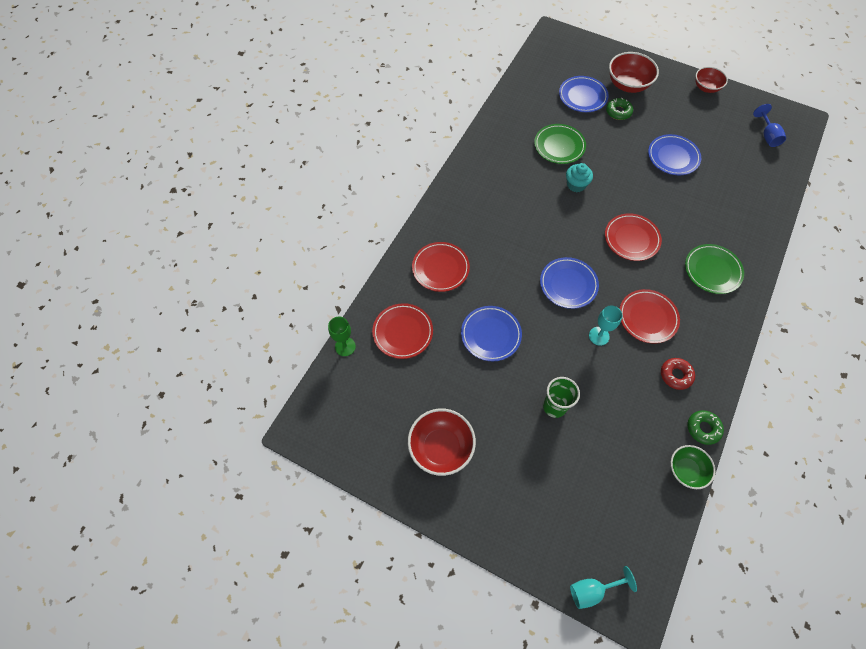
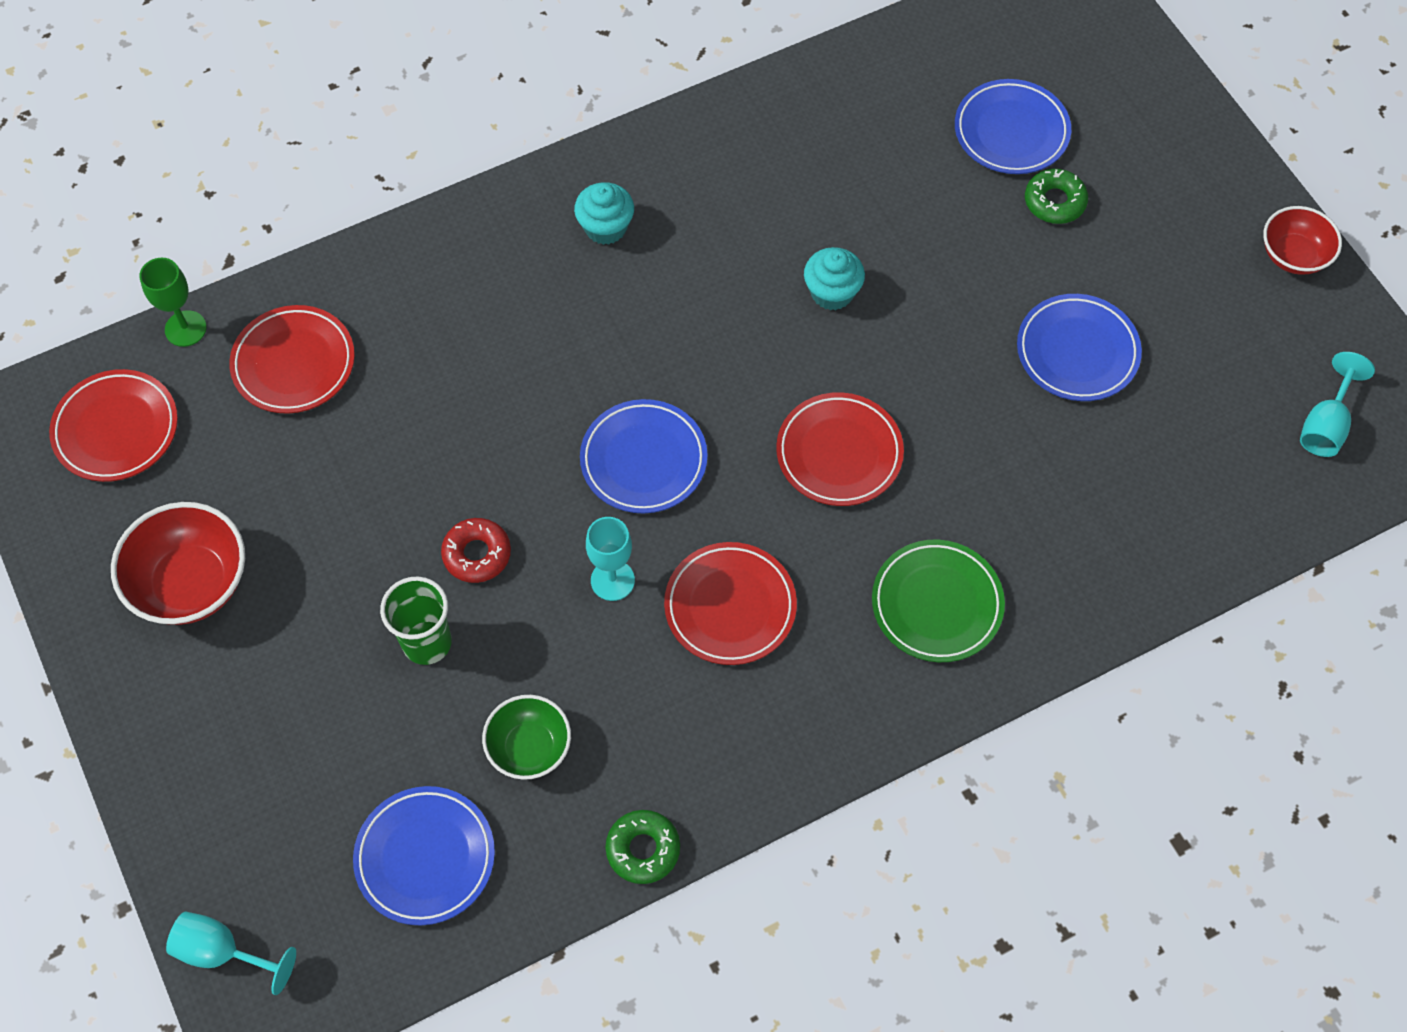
camera: 35 degrees right, 0 degrees up
red plate [412,242,470,292] -> red plate moved to [49,369,178,482]
blue plate [461,306,522,361] -> blue plate moved to [353,786,495,926]
green plate [534,124,586,164] -> none
red bowl [609,52,659,93] -> none
red donut [661,358,695,390] -> red donut moved to [441,518,511,583]
green bowl [671,445,715,489] -> green bowl moved to [482,695,571,780]
blue goblet [753,104,786,147] -> turquoise goblet [1300,352,1375,457]
none -> turquoise cupcake [574,182,634,245]

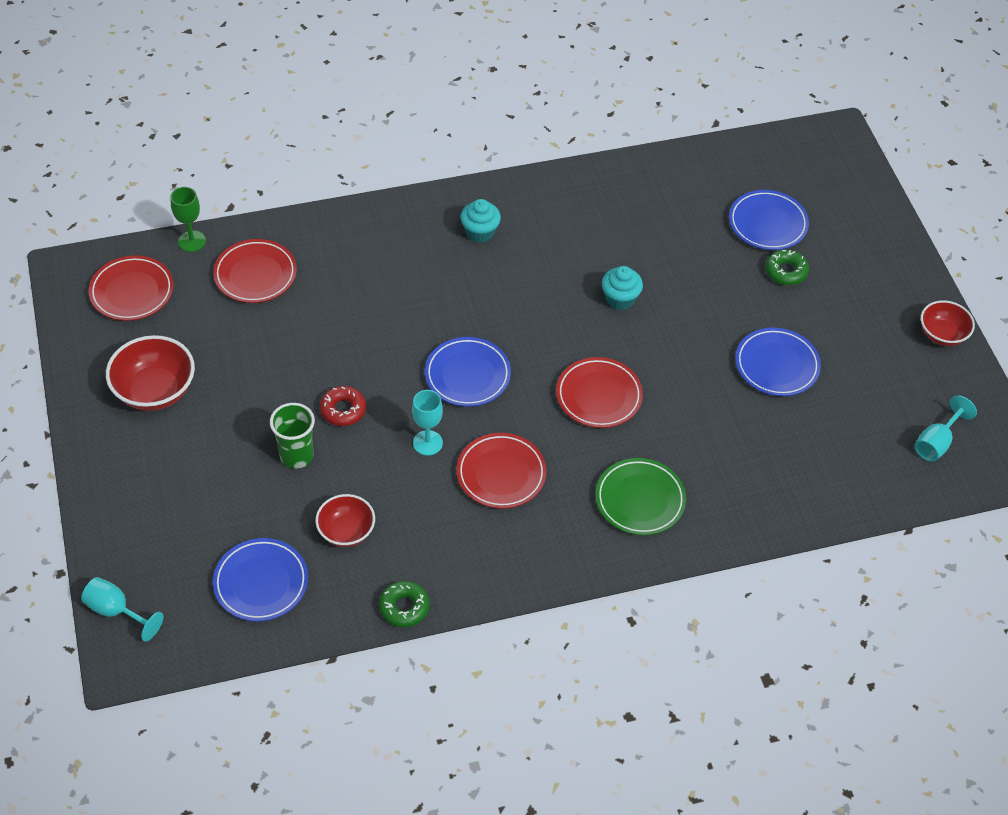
camera: 10 degrees right, 10 degrees down
green bowl [482,695,571,780] -> red bowl [315,494,375,547]

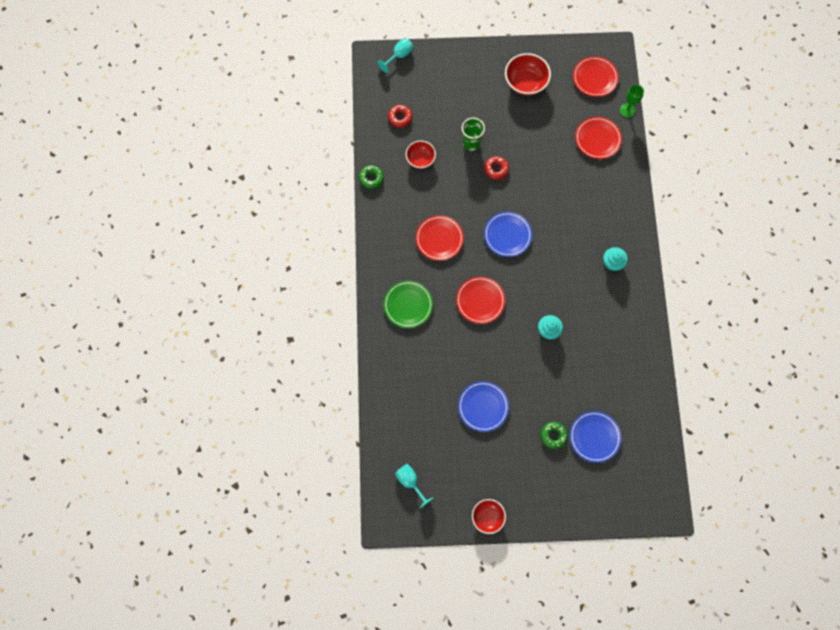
camera: 105 degrees right, 20 degrees up
blue plate [213,538,308,621] -> red donut [388,105,412,128]
turquoise goblet [412,390,443,456] -> none

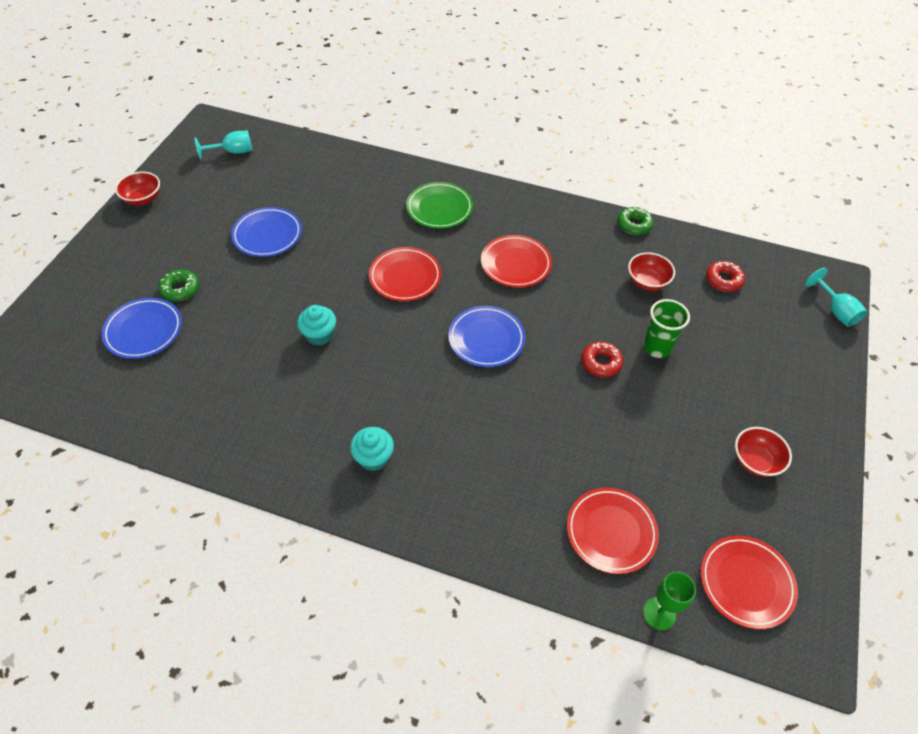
camera: 110 degrees right, 20 degrees down
red bowl [505,53,551,96] -> red bowl [735,427,792,477], size x0.64

